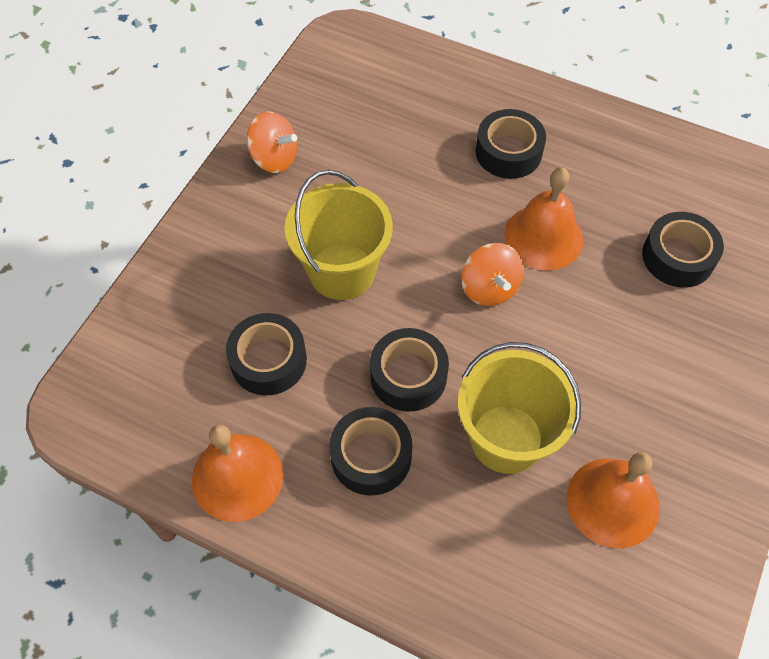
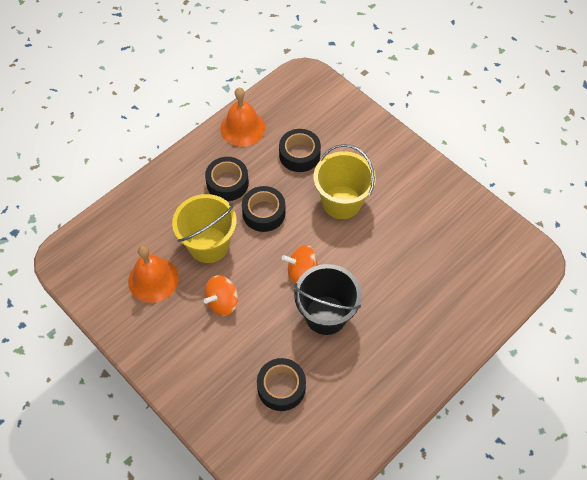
camera: 110 degrees right, 0 degrees up
orange spinning top [247,112,297,173] -> orange spinning top moved to [204,275,238,316]
black tape [476,109,546,179] -> none
orange bell [504,167,583,271] -> black bucket [294,264,362,335]

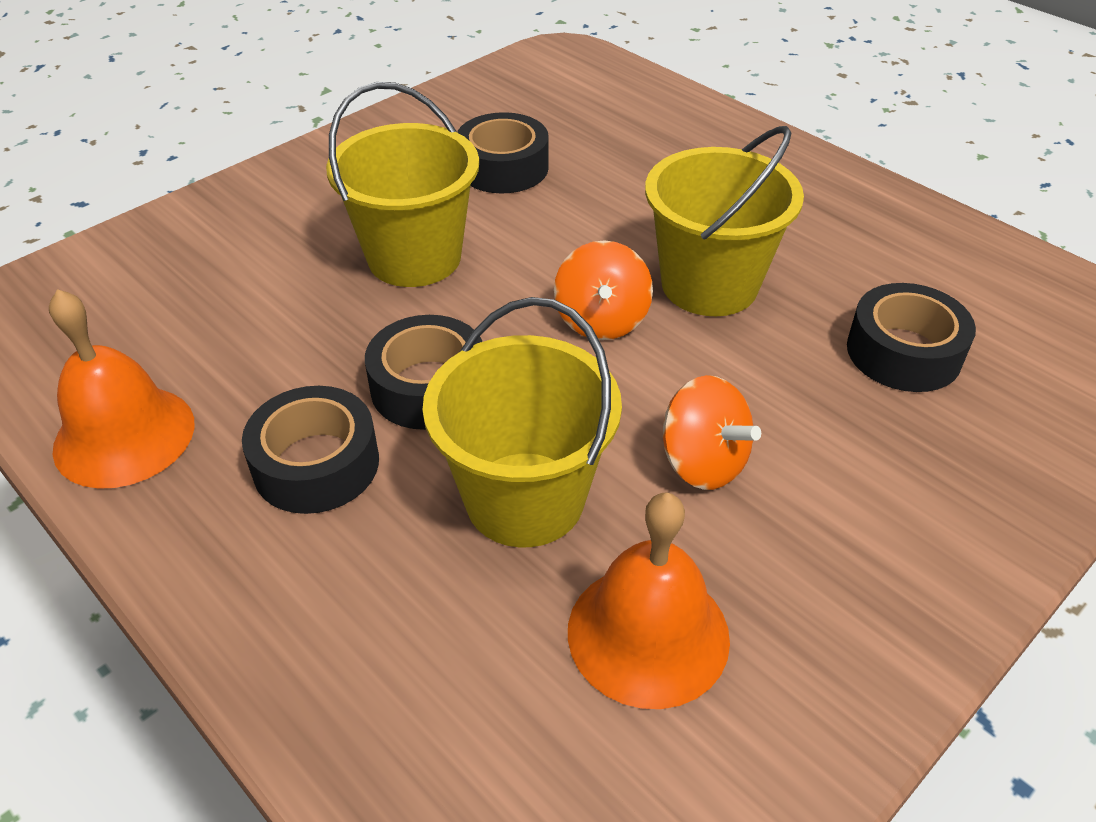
camera: 90 degrees left, 15 degrees down
black tape [279,129,321,172] -> black tape moved to [457,112,549,193]
black bucket [294,264,362,335] -> yellow bucket [645,126,804,316]

